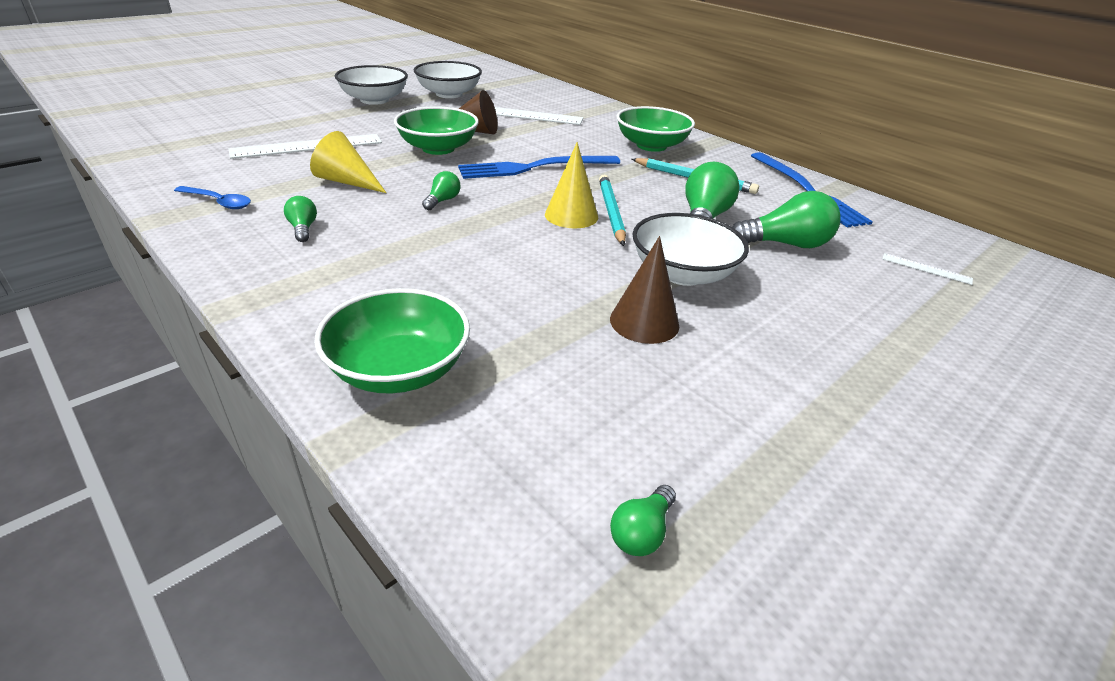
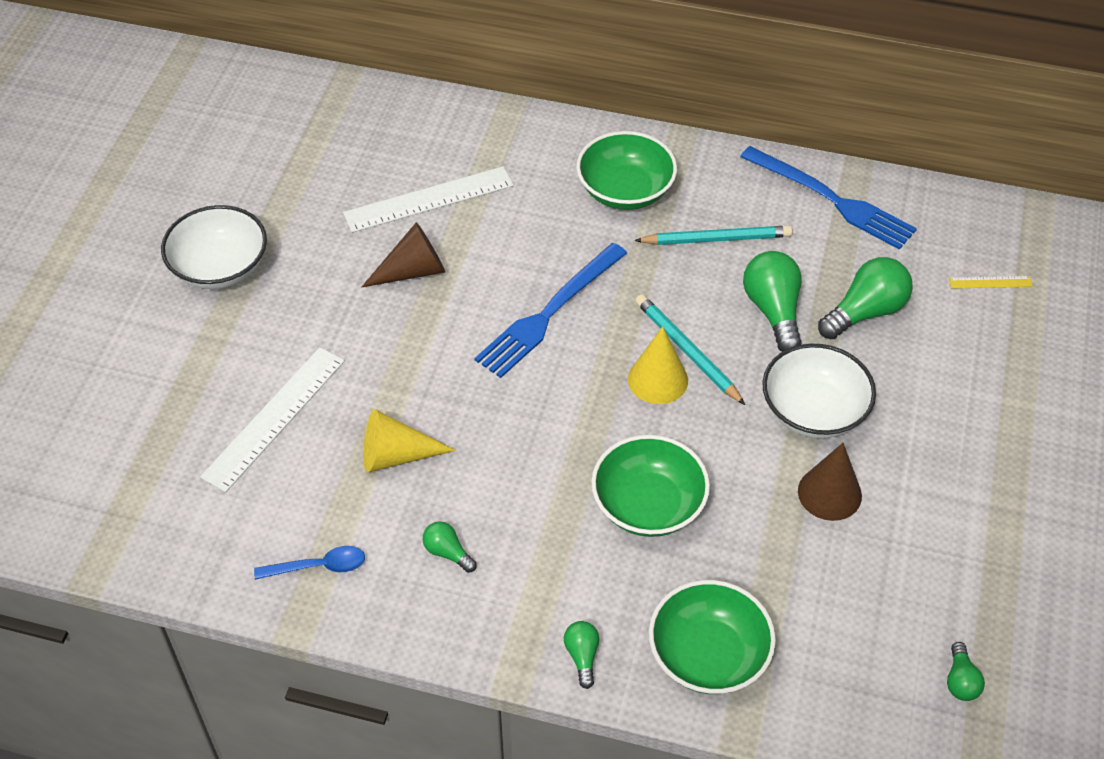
camera: 30 degrees left, 15 degrees up
green bowl [394,106,479,155] -> green bowl moved to [591,435,710,537]
white bowl [414,61,482,98] -> none
green light bulb [422,171,461,210] -> green light bulb moved to [564,621,599,689]
white ruler [882,253,973,285] -> yellow ruler [949,276,1033,289]

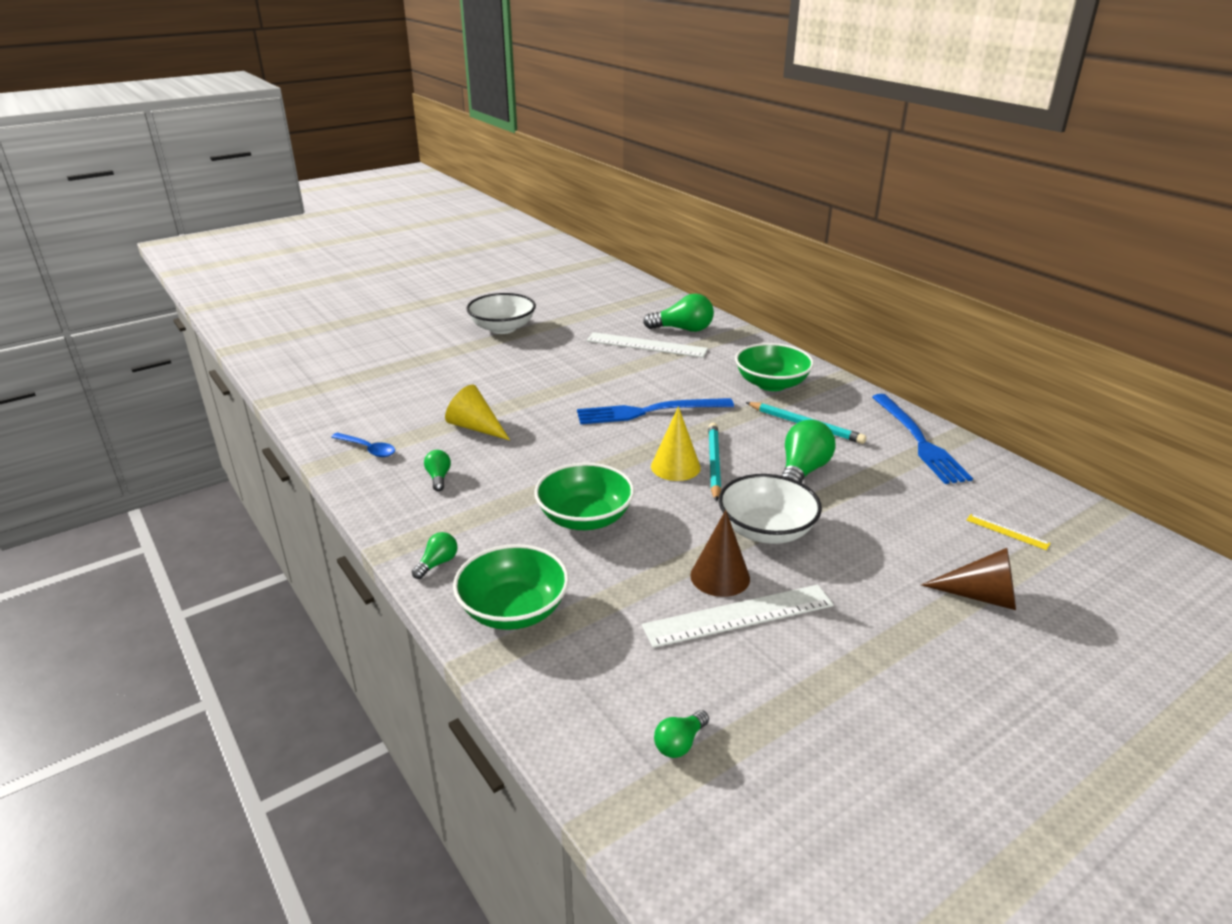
camera: 40 degrees right, 20 degrees down
white ruler [200,347,345,492] -> white ruler moved to [642,585,834,648]
brown cone [362,222,445,287] -> brown cone moved to [921,548,1016,610]
green light bulb [818,257,913,339] -> green light bulb moved to [643,294,714,332]

